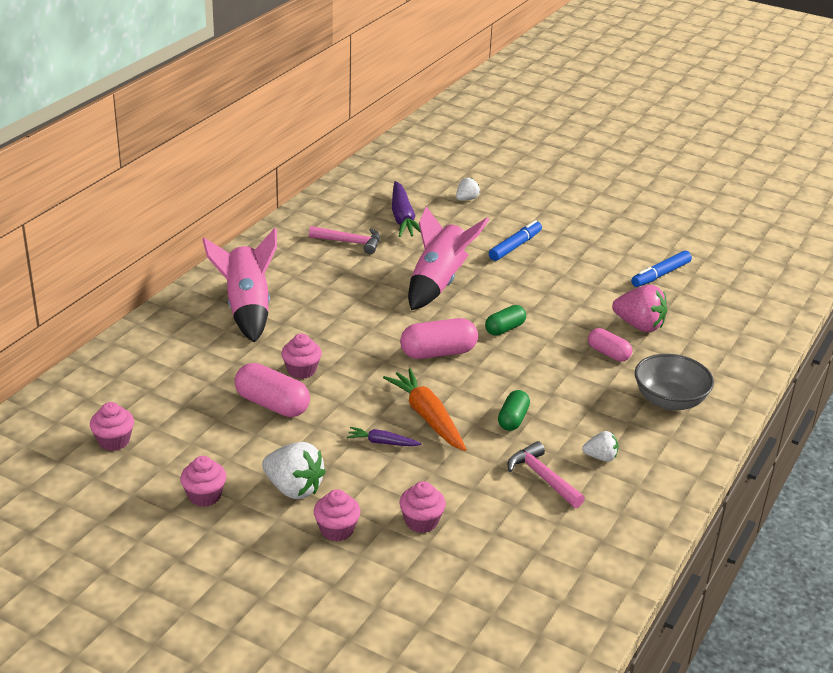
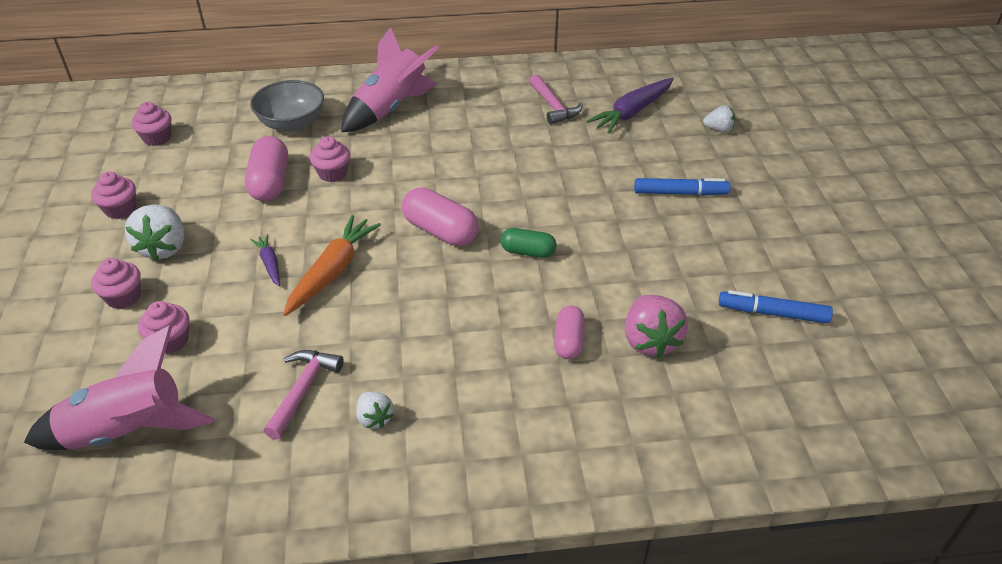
camera: 55 degrees right, 10 degrees up
pink rocket [408,206,489,310] -> pink rocket moved to [24,325,215,450]
green capsule [498,390,530,431] -> none
grey bowl [635,354,714,410] -> grey bowl moved to [250,80,324,132]

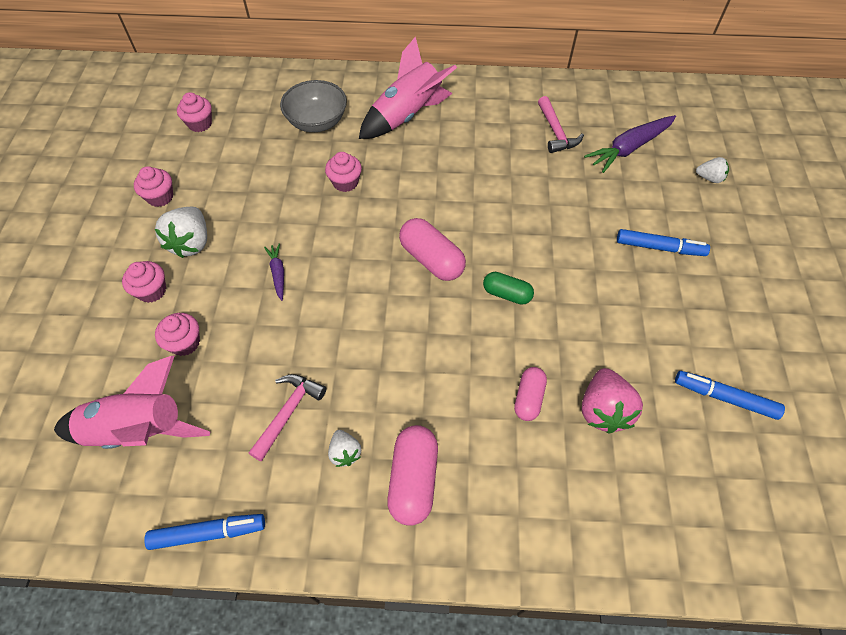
camera: 10 degrees right, 15 degrees up
pink capsule [245,136,288,201] -> pink capsule moved to [387,425,438,526]
orange carrot [283,215,381,316] -> none
none -> blue marker [144,514,265,550]

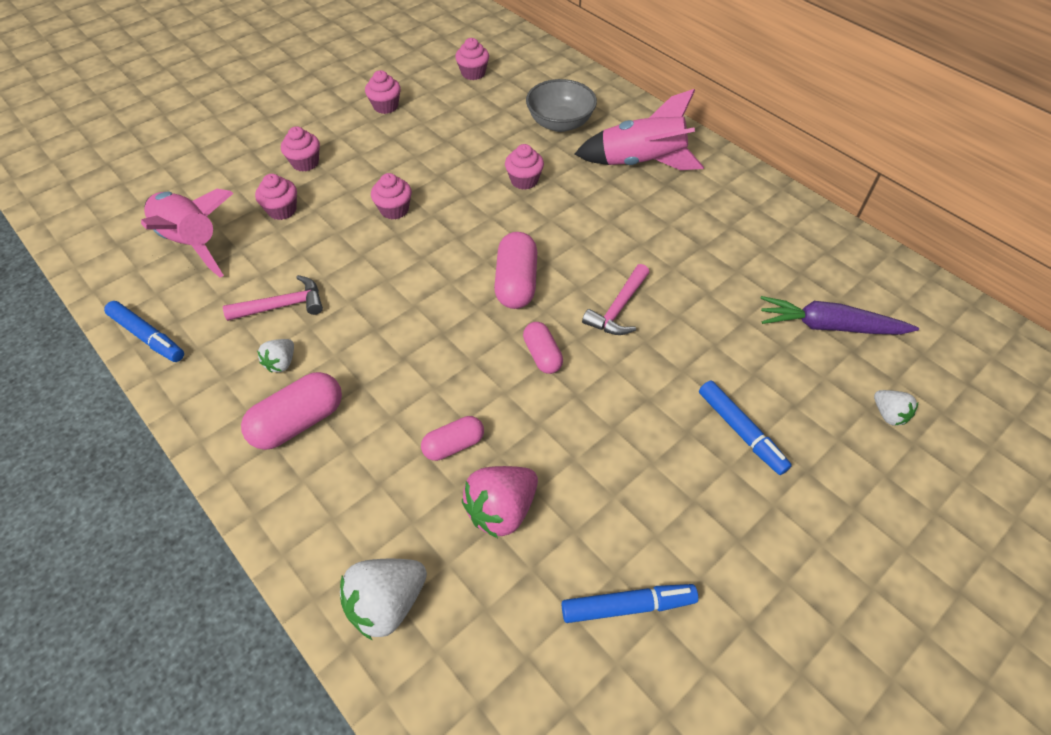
camera: 45 degrees right, 5 degrees down
white strawberry [155,207,207,258] -> white strawberry moved to [340,559,427,640]
purple carrot [264,243,284,301] -> pink cupcake [371,173,412,220]
green capsule [483,272,534,305] -> pink capsule [523,322,563,374]
pink hammer [538,96,584,153] -> pink hammer moved to [582,264,650,335]
blue marker [675,371,785,420] -> blue marker turned 105 degrees clockwise [562,584,698,623]

